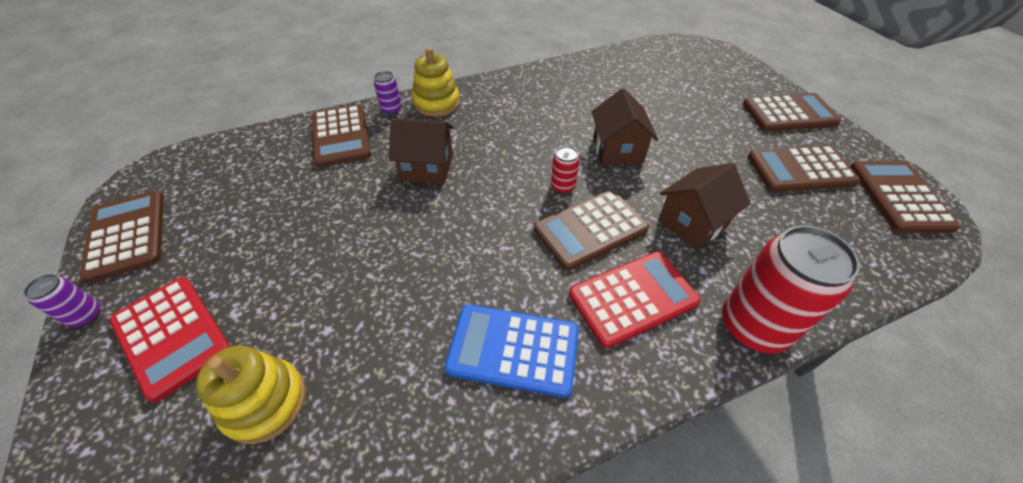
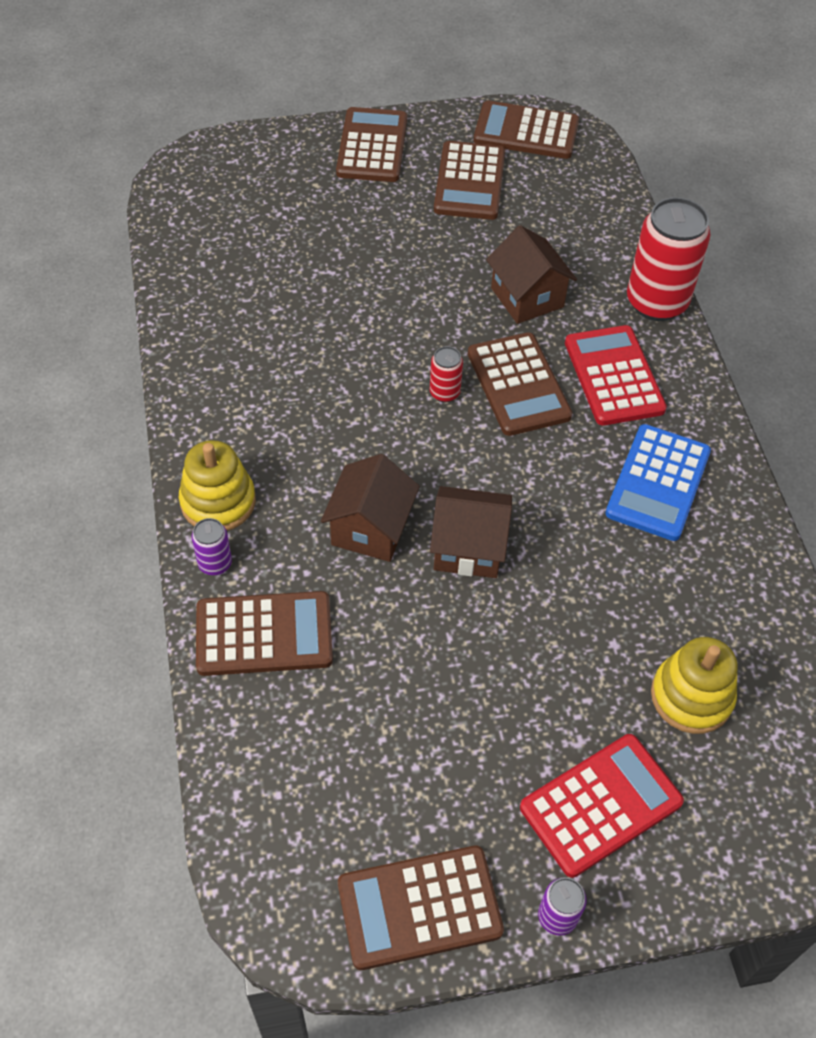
camera: 80 degrees left, 5 degrees up
brown house [592,88,658,165] -> brown house moved to [430,486,512,578]

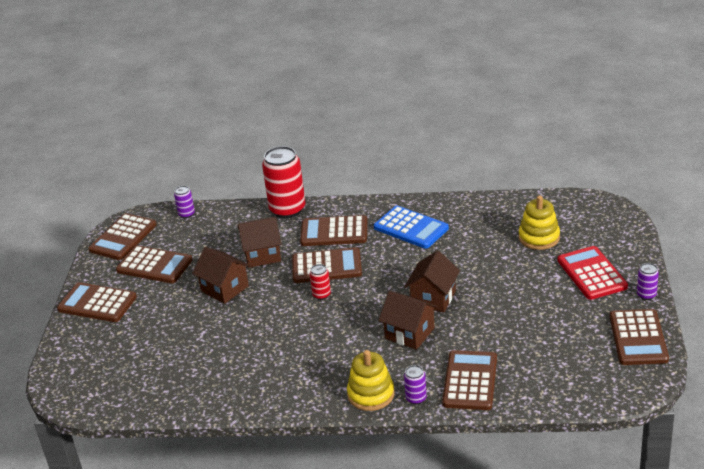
camera: 70 degrees left, 20 degrees down
red calculator [565,325,667,426] -> brown calculator [300,215,367,246]
none -> purple can [174,186,195,218]
none -> brown house [192,247,250,304]

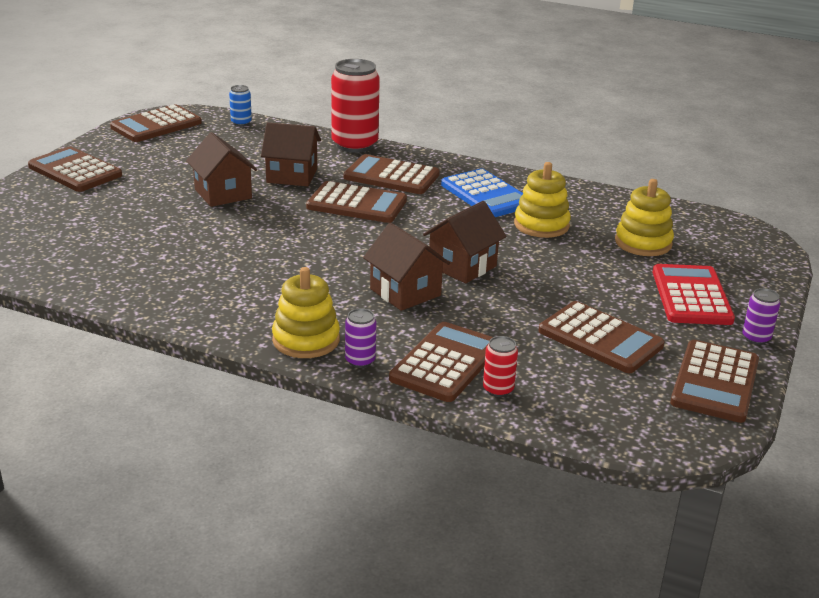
camera: 15 degrees right, 5 degrees down
brown calculator [116,245,192,283] -> brown calculator moved to [538,301,665,373]
purple can [174,186,195,218] -> blue can [229,85,252,126]
red can [310,264,331,300] -> red can moved to [483,336,518,397]
none -> yellow stacking toy [514,162,571,238]

